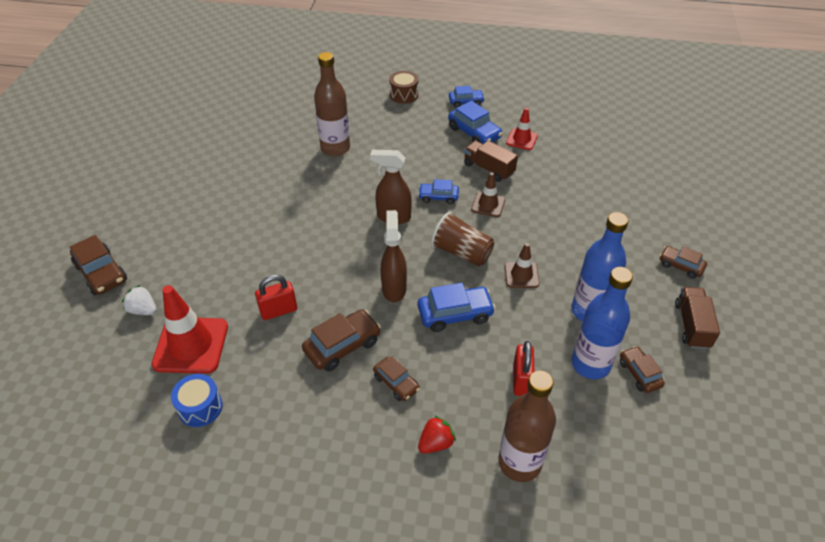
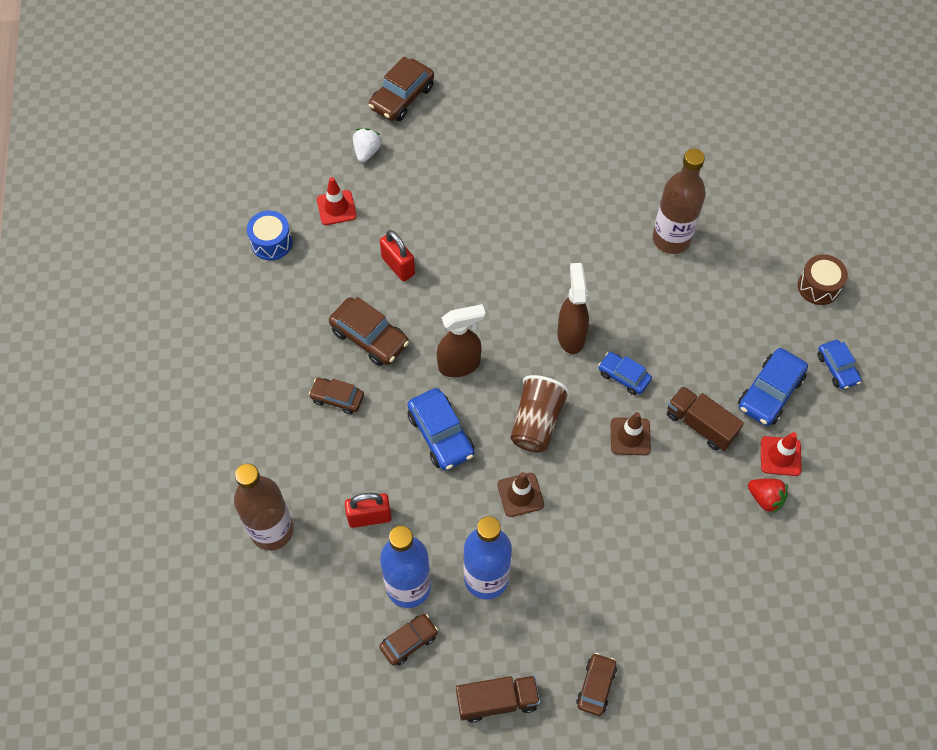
camera: 75 degrees right, 15 degrees up
red traffic cone [152,285,228,374] -> red traffic cone [317,177,357,225], size x0.55
brown car [373,356,420,401] -> brown car turned 75 degrees clockwise [309,378,364,414]
blue car [418,179,459,204] -> blue car turned 45 degrees counterclockwise [598,352,652,395]
red strawberry [418,415,456,454] -> red strawberry moved to [748,479,788,514]
brown truck [464,140,518,182] -> brown truck turned 75 degrees counterclockwise [667,386,744,451]

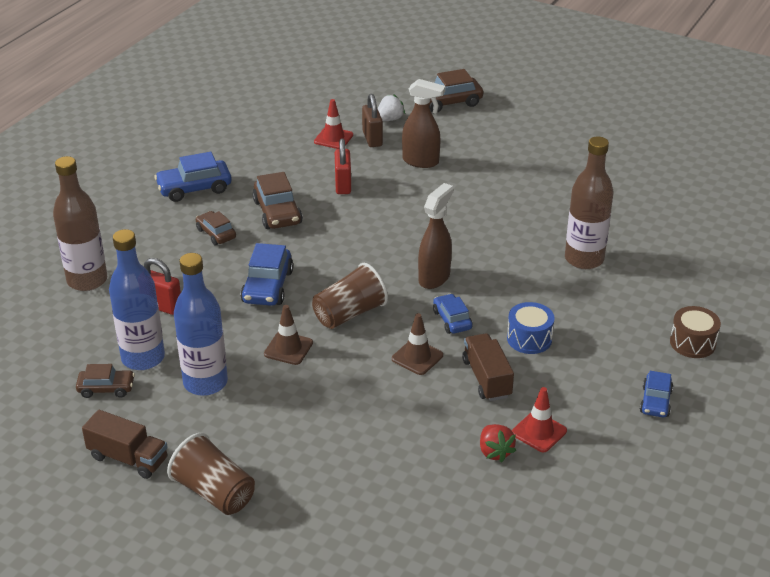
camera: 35 degrees right, 25 degrees down
blue drum [247,211,292,260] -> blue drum moved to [507,302,555,354]
brown spray bottle [437,304,486,377] -> brown spray bottle moved to [402,79,445,168]
brown car [576,653,617,716] -> brown cup [167,433,255,515]
blue car [738,348,808,426] -> blue car moved to [154,152,232,202]
none -> brown padlock [362,94,383,147]

